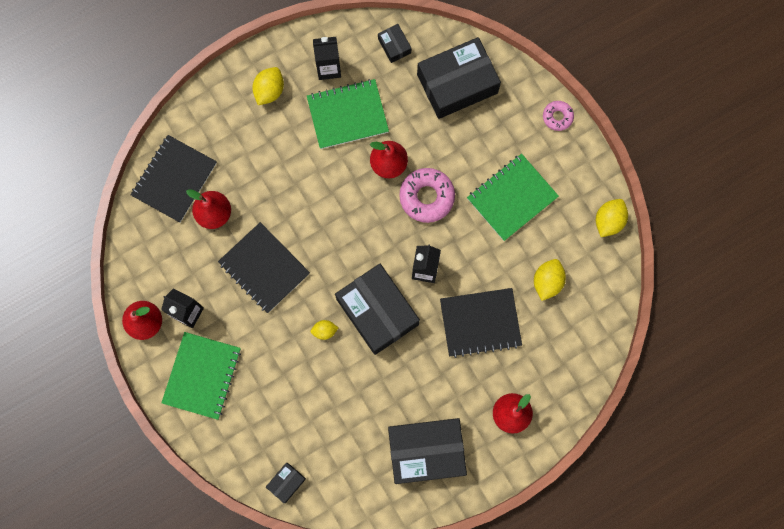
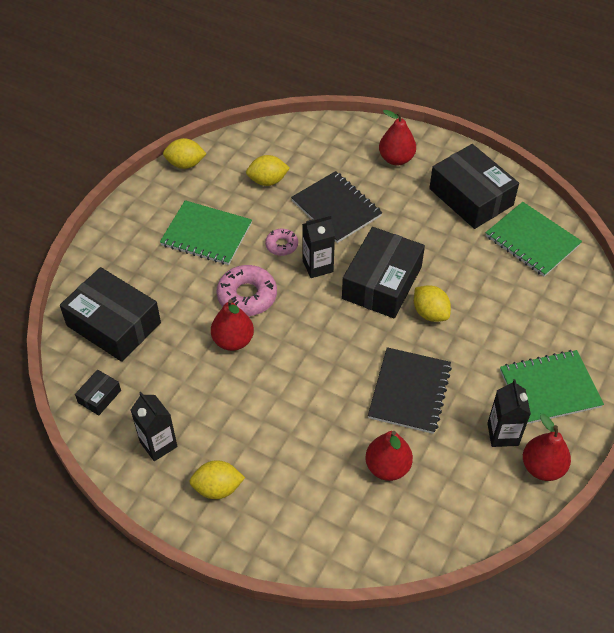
camera: 120 degrees left, 25 degrees down
black notebook [131,135,217,222] -> none
black box [266,463,306,503] -> none
green notebook [307,79,389,149] -> green notebook moved to [486,202,582,277]
yellow lemon [311,320,338,340] -> yellow lemon [414,285,451,322], size x1.60
pink donut [543,101,574,131] -> pink donut moved to [265,229,298,256]

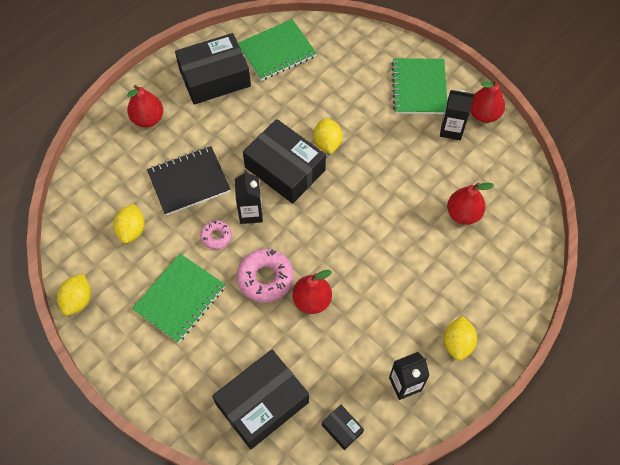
camera: 75 degrees left, 10 degrees up
black notebook [368,347,452,434] -> none
yellow lemon [414,285,451,322] -> yellow lemon turned 75 degrees counterclockwise [314,118,342,154]

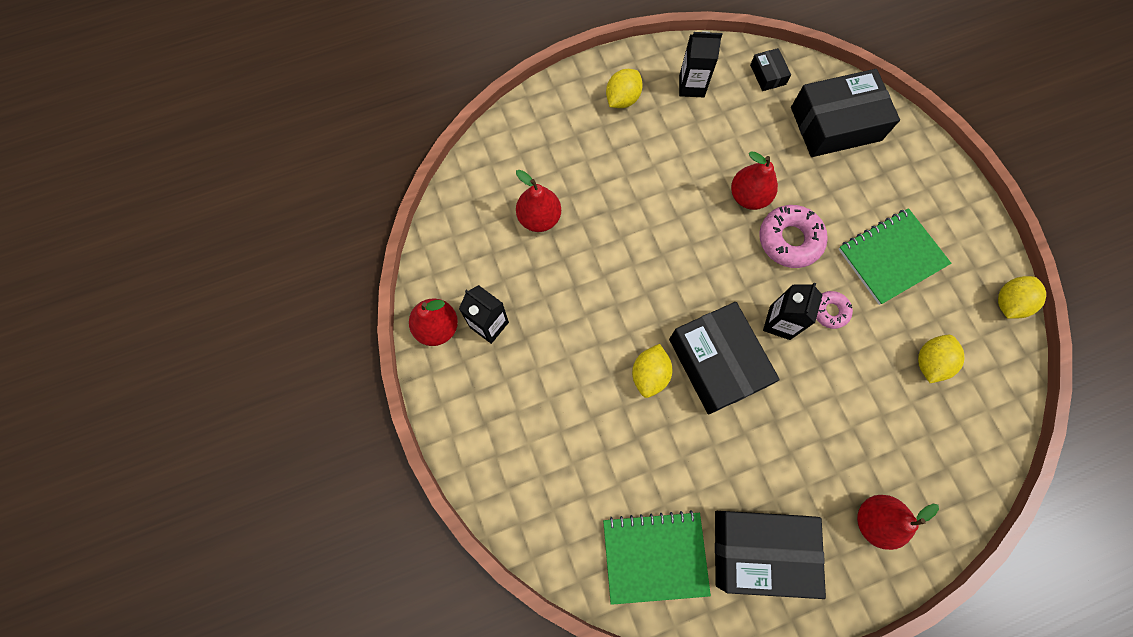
camera: 155 degrees left, 10 degrees up
black notebook [147,146,231,215] -> none
green notebook [392,58,447,114] -> none

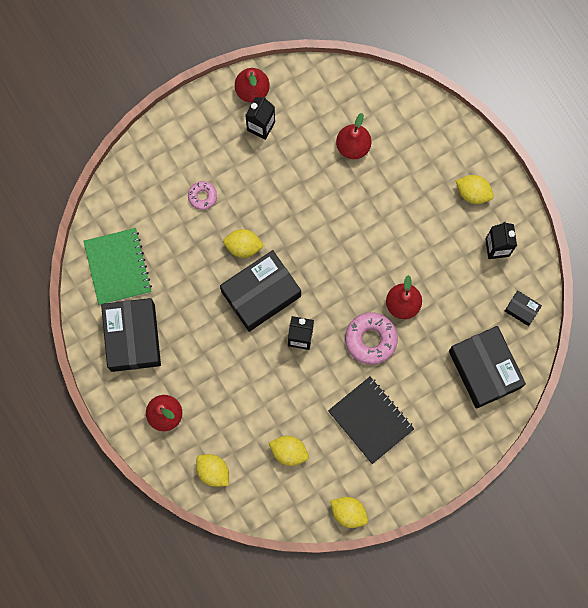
camera: 80 degrees right, 5 degrees up
black box [750,48,791,91] -> black box turned 60 degrees clockwise [505,291,542,326]
pink donut [816,291,853,329] -> pink donut moved to [188,181,217,210]
green notebook [838,208,951,305] -> black notebook [328,377,414,464]
none -> yellow lemon [196,454,229,487]

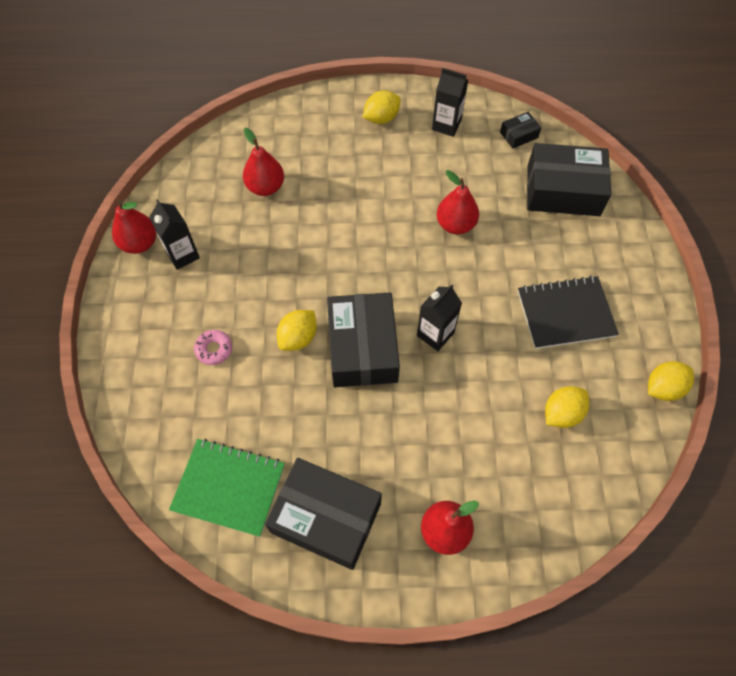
camera: 60 degrees left, 15 degrees down
yellow lemon [196,454,229,487] -> none
pink donut [345,312,398,365] -> none

